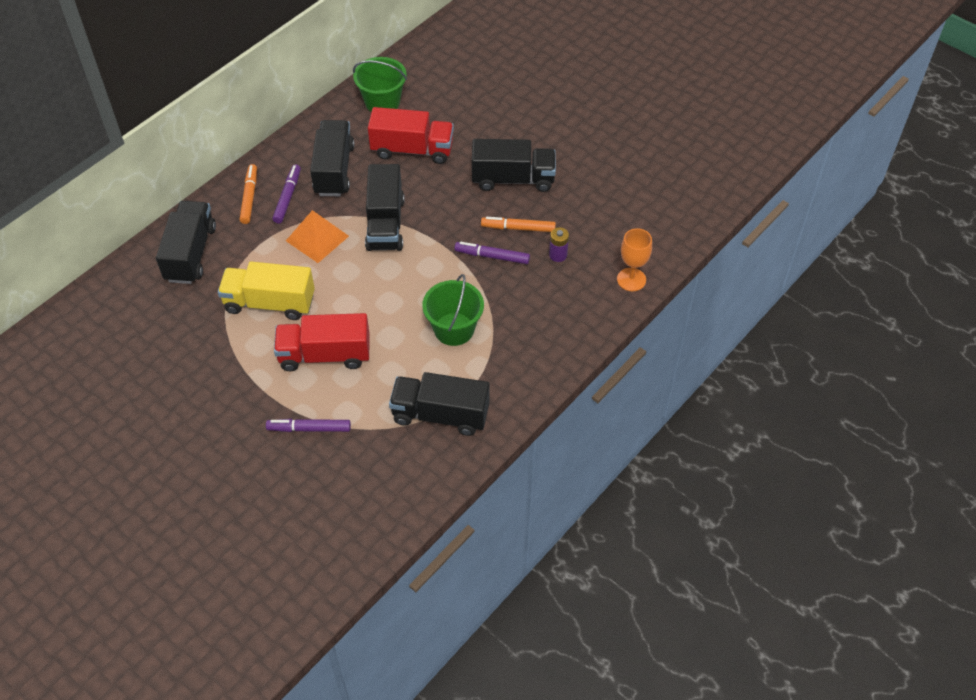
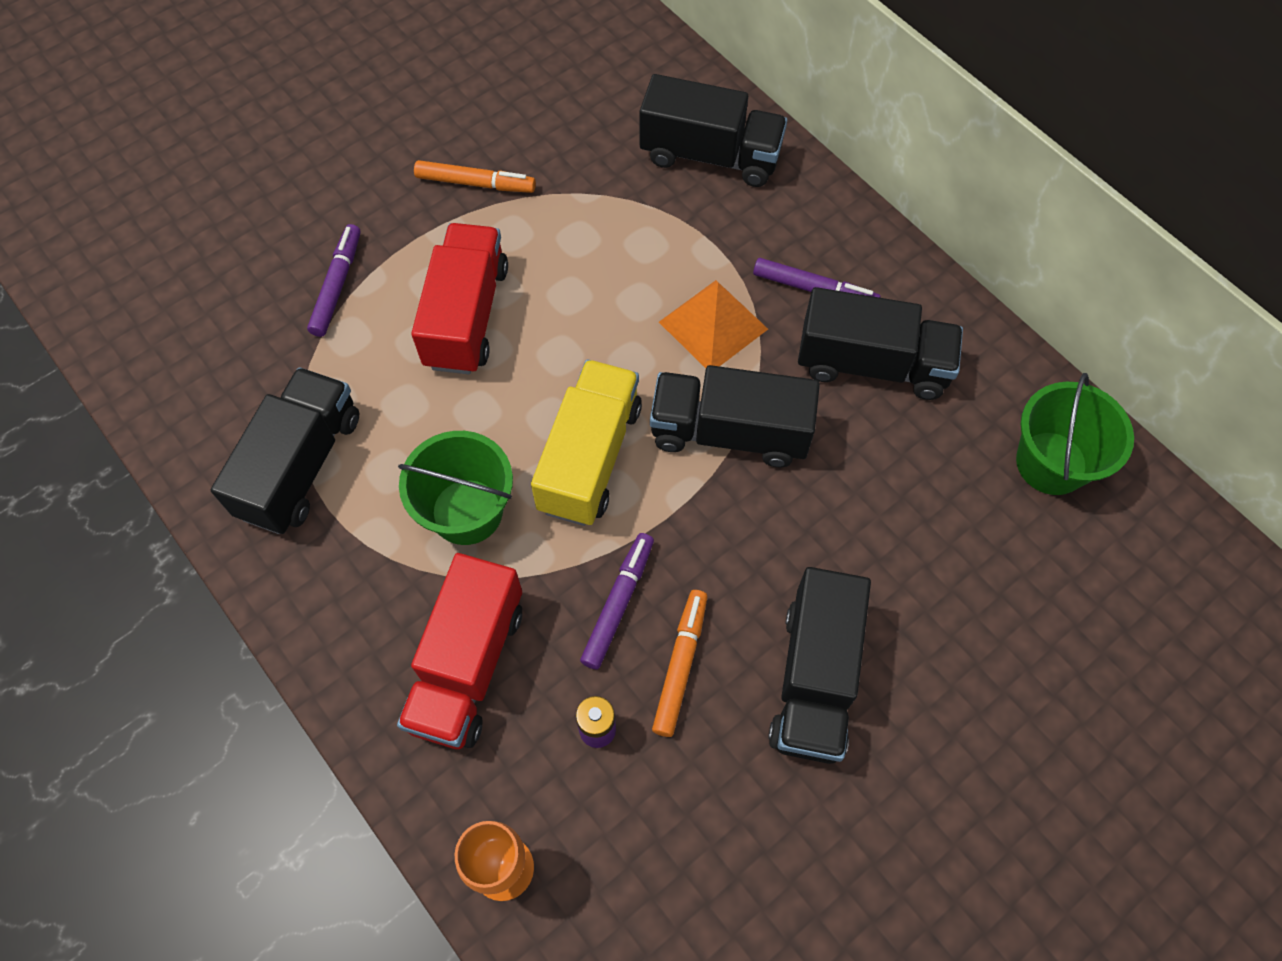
camera: 100 degrees right, 10 degrees up
yellow truck [218,262,315,320] -> yellow truck moved to [531,359,642,526]
orange marker [240,164,257,224] -> orange marker moved to [414,160,536,193]
red truck [368,107,454,164] -> red truck moved to [397,553,522,749]

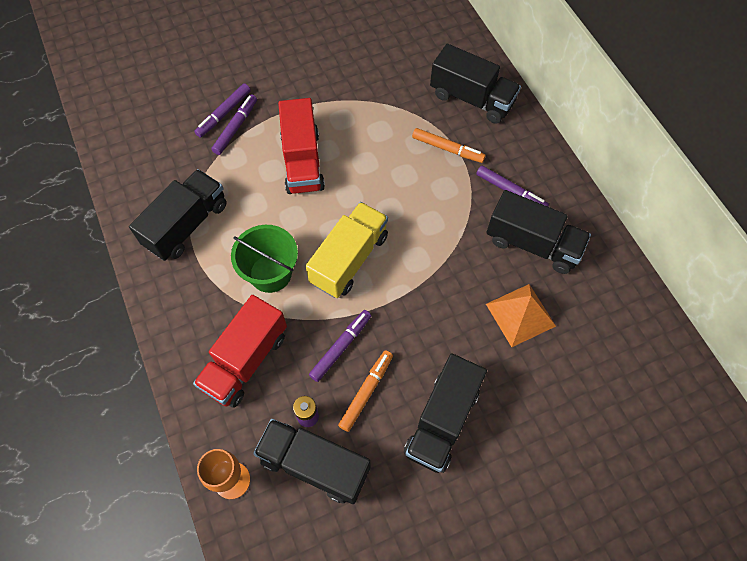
camera: 15 degrees right, 0 degrees up
red truck [411,223,508,374] -> red truck turned 150 degrees clockwise [278,98,325,194]
orange marker [414,160,536,193] -> orange marker moved to [412,128,486,163]
black truck [650,365,820,468] -> black truck moved to [253,419,370,504]
orange pyramid [659,280,768,368] -> orange pyramid moved to [486,284,556,347]
green bucket [1016,373,1134,495] -> none
none -> purple marker [194,83,251,138]

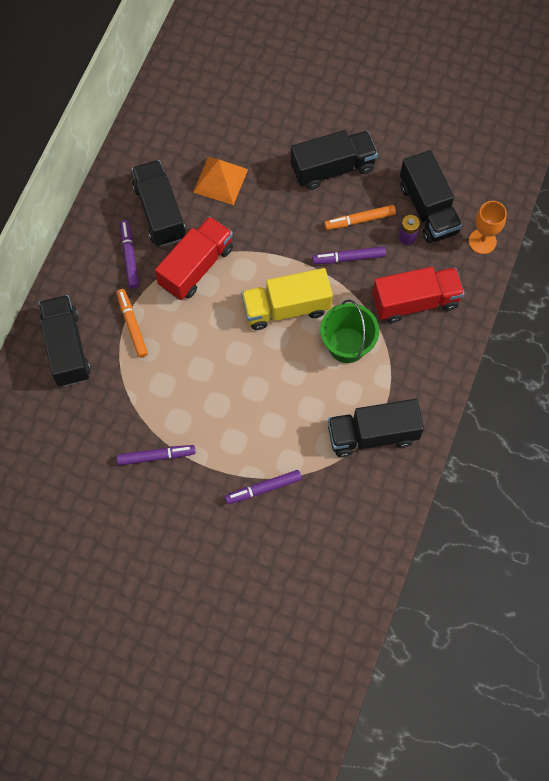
camera: 135 degrees left, 5 degrees up
purple marker [194,83,251,138] -> purple marker moved to [117,445,196,466]
red truck [278,98,325,194] -> red truck moved to [155,216,233,300]

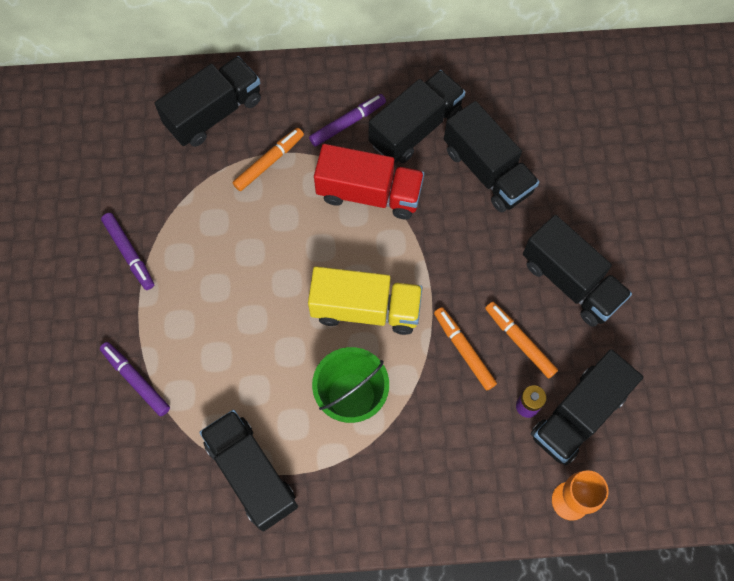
camera: 65 degrees right, 0 degrees up
orange pyramid [193,157,248,205] -> black truck [444,101,539,212]
yellow truck [241,268,333,330] -> yellow truck turned 135 degrees clockwise [308,266,423,335]
purple marker [312,246,386,264] -> orange marker [434,307,497,391]
red truck [372,267,464,323] -> none

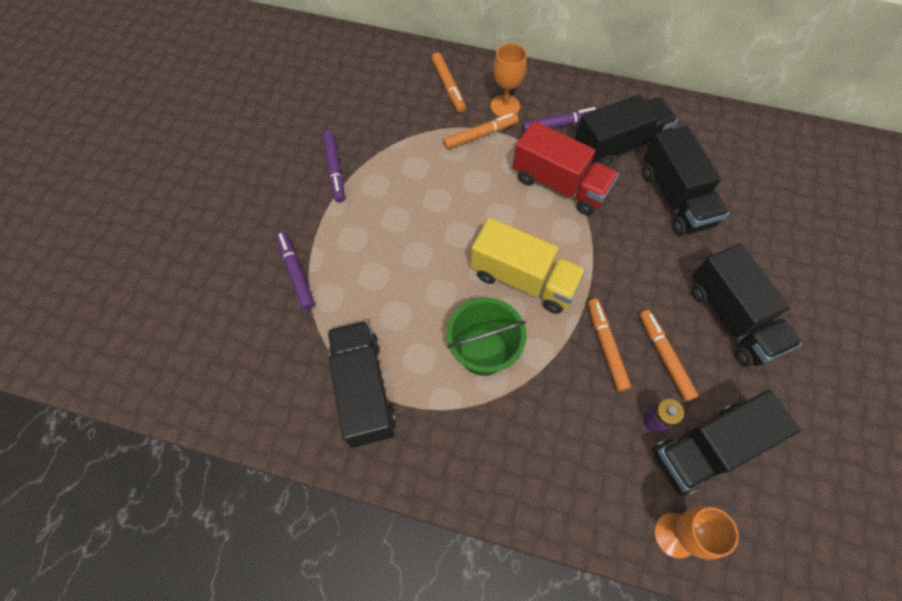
camera: 20 degrees right, 5 degrees down
black truck [155,56,261,147] -> orange marker [431,52,466,113]
none -> orange goblet [491,43,527,117]

